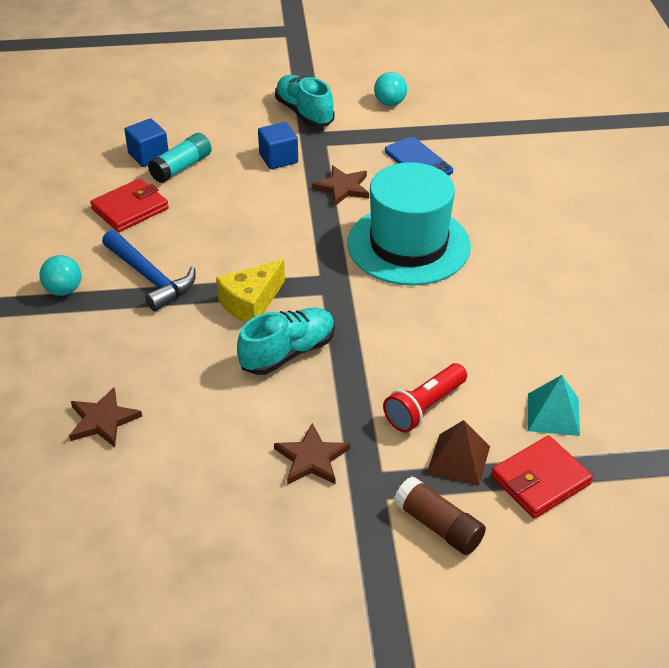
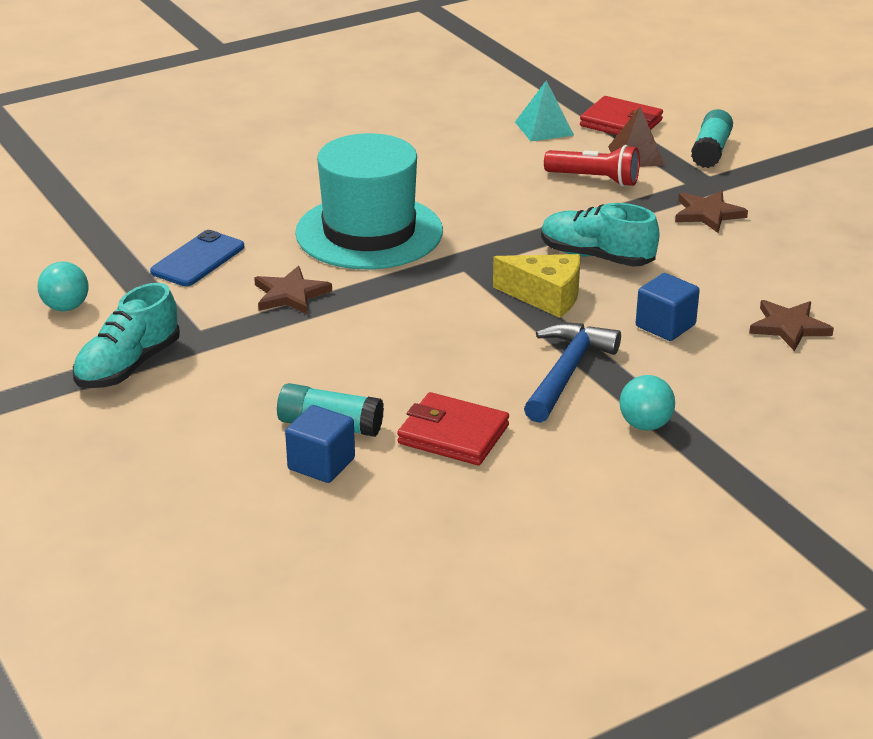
camera: 115 degrees left, 10 degrees down
blue cube [258,122,298,169] -> blue cube moved to [636,273,700,341]
brown glue stick [394,476,486,555] -> turquoise glue stick [691,109,733,168]

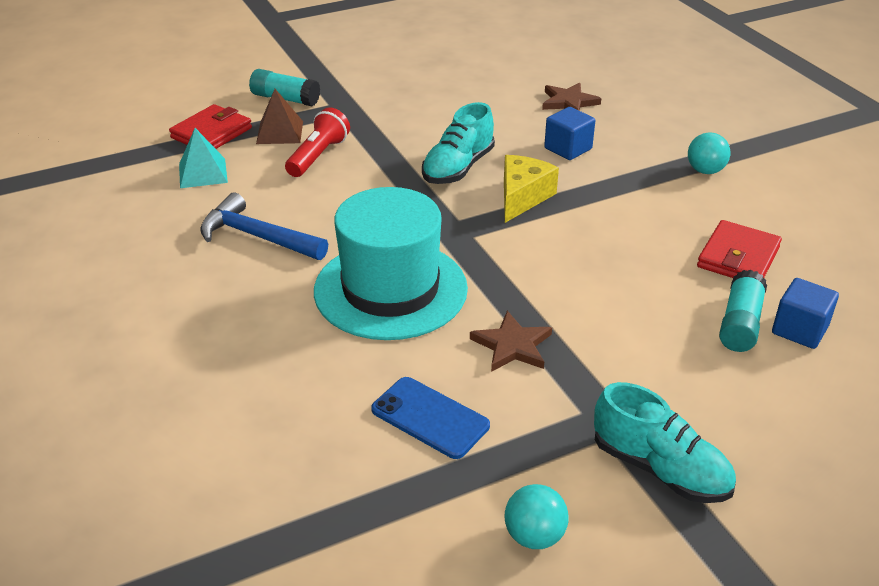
camera: 85 degrees left, 5 degrees up
blue hammer [524,323,621,423] -> blue hammer moved to [200,192,328,260]
brown star [675,190,748,233] -> none

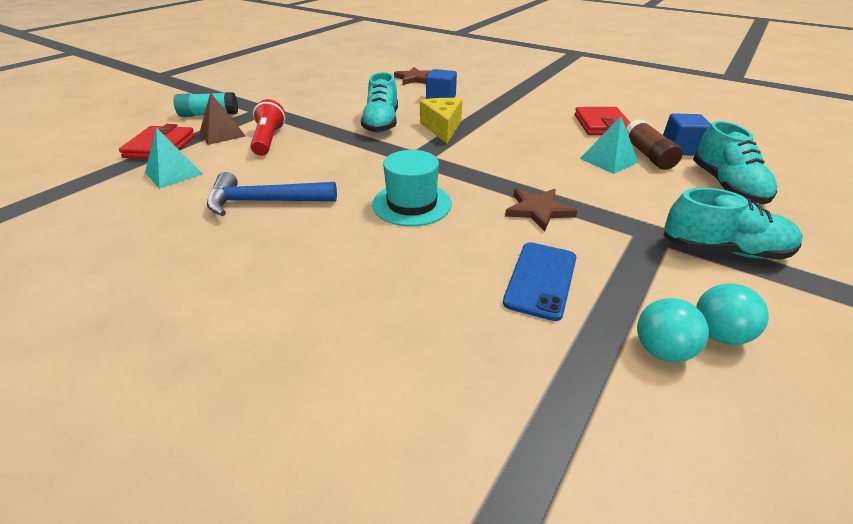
camera: 30 degrees left, 0 degrees up
turquoise hat [314,187,468,340] -> turquoise hat [372,150,452,226], size x0.59
blue phone [371,377,490,459] -> blue phone turned 75 degrees counterclockwise [503,242,576,321]
turquoise ball [688,132,730,174] -> turquoise ball moved to [637,298,709,362]
turquoise glue stick [719,270,767,352] -> brown glue stick [626,119,683,170]
none -> turquoise pyramid [580,116,638,174]
none -> turquoise shoe [693,121,777,204]

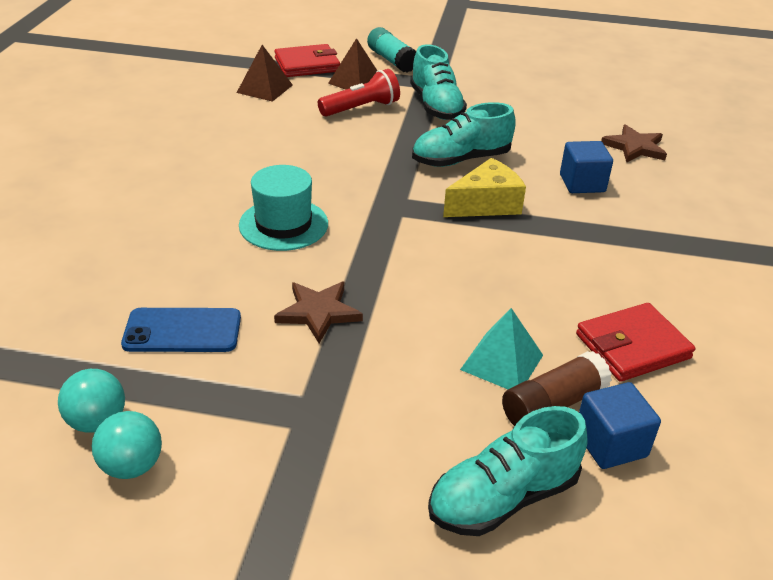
camera: 65 degrees right, 0 degrees up
turquoise pyramid [145,128,203,189] -> brown pyramid [237,45,293,102]
blue hammer [207,172,337,216] -> none
turquoise shoe [663,188,803,260] -> turquoise shoe moved to [410,44,467,120]

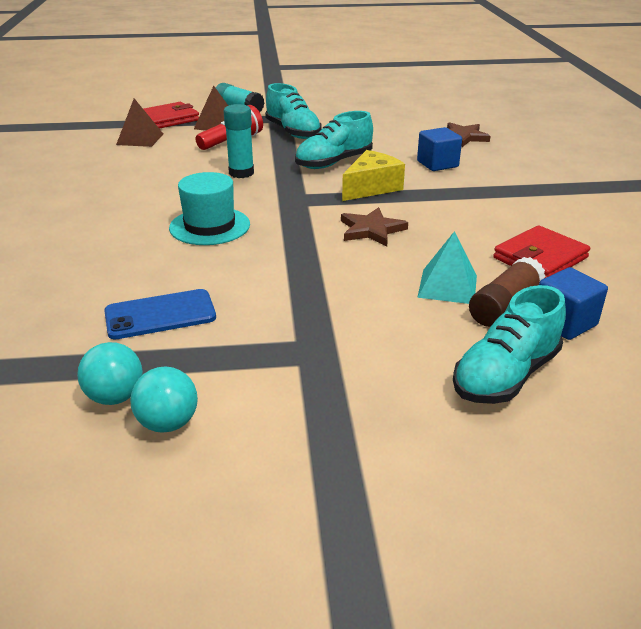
camera: 15 degrees left, 5 degrees down
brown star [274,282,363,343] -> brown star moved to [341,207,408,246]
none -> turquoise glue stick [224,104,254,178]

